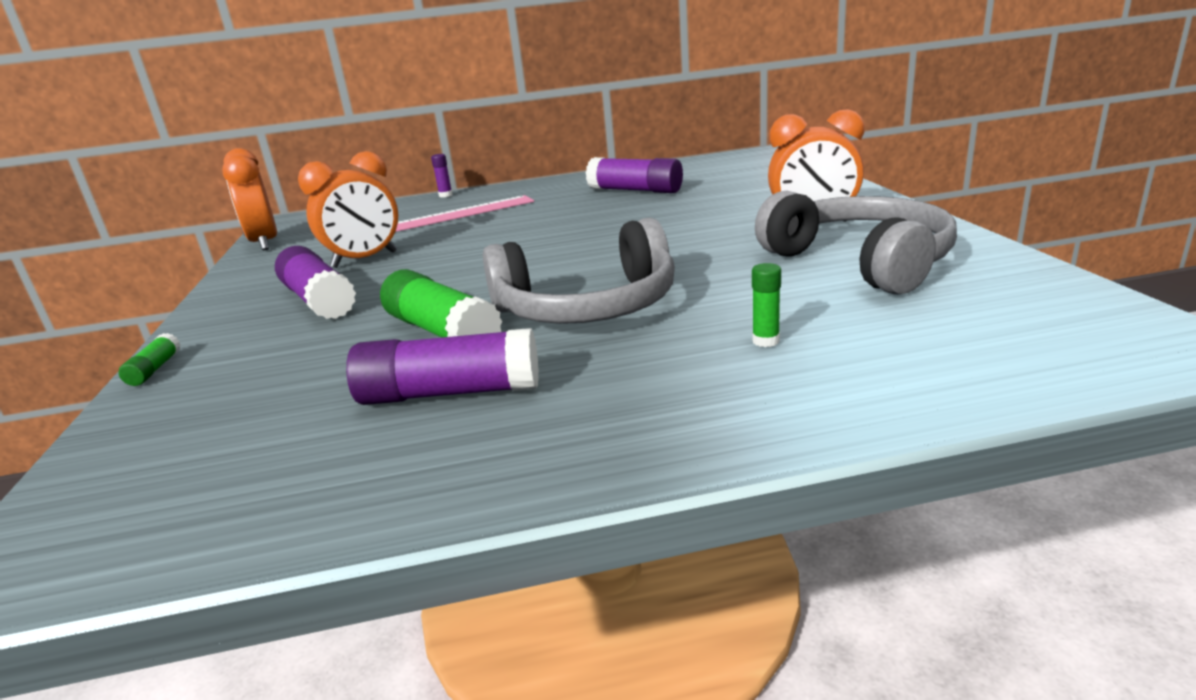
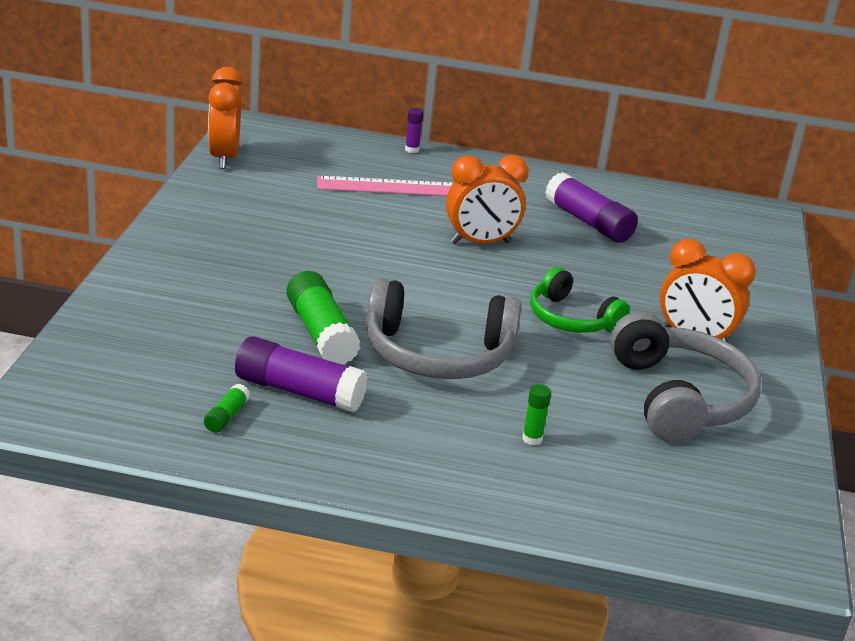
camera: 15 degrees right, 5 degrees up
green glue stick [118,333,181,386] -> green glue stick moved to [204,384,250,433]
purple glue stick [275,246,356,319] -> none
orange clock [298,151,398,268] -> orange clock moved to [446,155,529,244]
none -> green headphones [530,267,630,333]

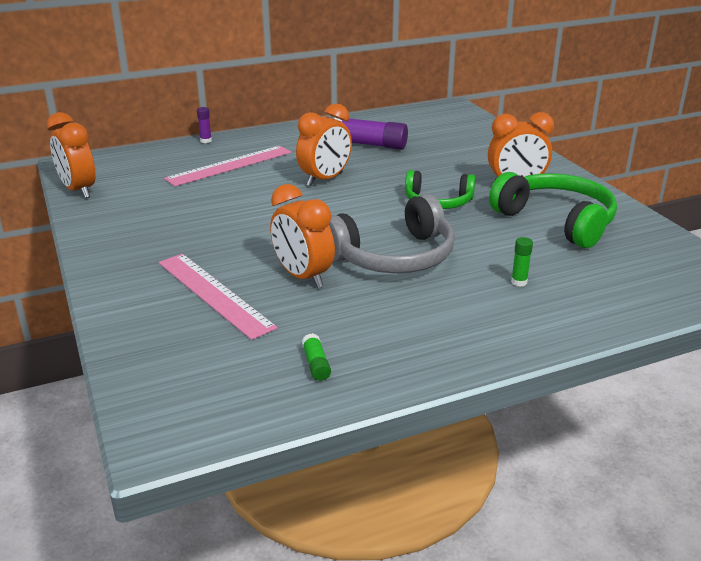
camera: 30 degrees left, 0 degrees up
purple glue stick [235,336,368,413] -> none
green glue stick [287,271,361,364] -> orange clock [270,184,335,288]
grey headphones [610,311,761,443] -> green headphones [489,172,617,248]
none -> pink ruler [159,254,278,340]

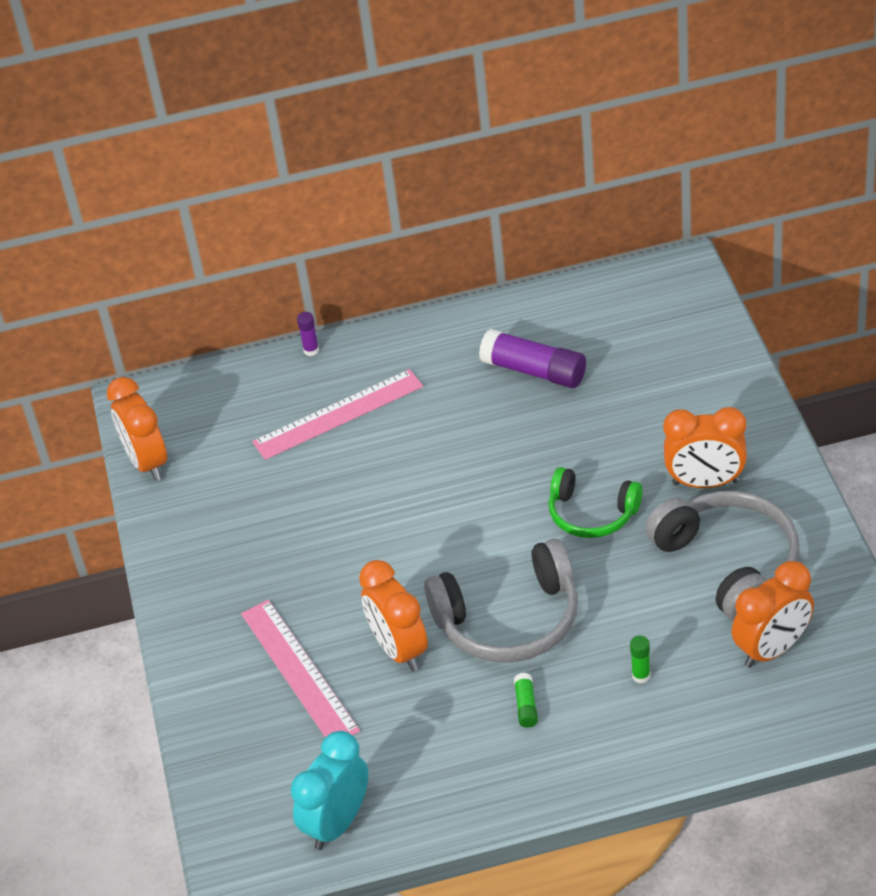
camera: 15 degrees right, 15 degrees up
orange clock [296,104,352,186] -> orange clock moved to [732,561,814,668]
green glue stick [302,333,331,381] -> green glue stick moved to [514,673,538,727]
green headphones [489,172,617,248] -> grey headphones [645,491,800,622]
none -> turquoise clock [291,731,368,850]

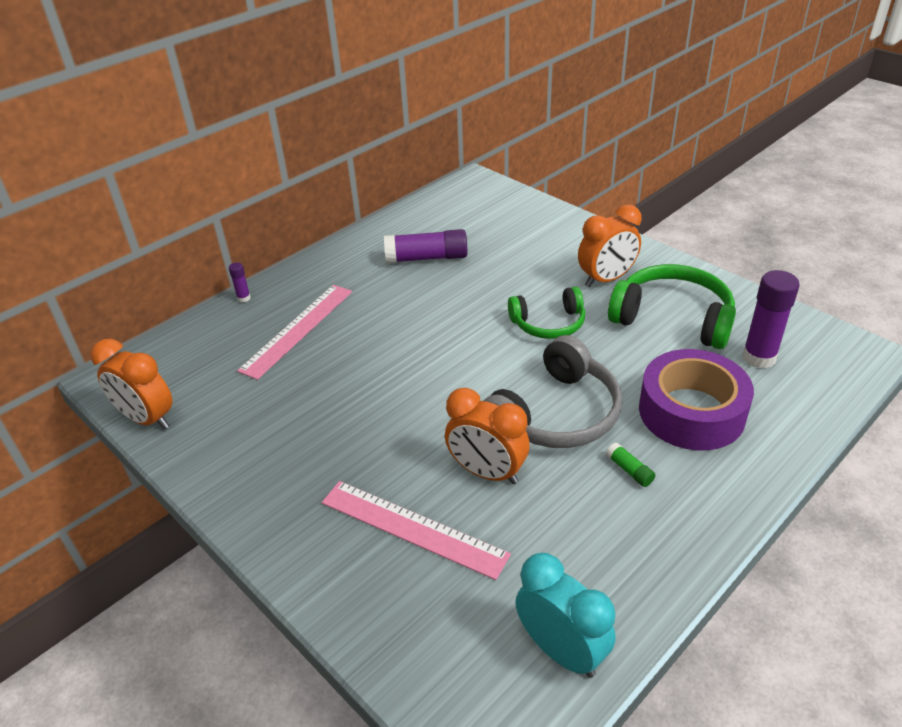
camera: 35 degrees left, 5 degrees down
turquoise clock [291,731,368,850] -> turquoise clock turned 135 degrees clockwise [515,553,616,678]
green glue stick [630,636,650,683] -> purple tape [639,349,754,450]
grey headphones [645,491,800,622] -> green headphones [608,264,736,349]
orange clock [732,561,814,668] -> purple glue stick [742,270,800,368]

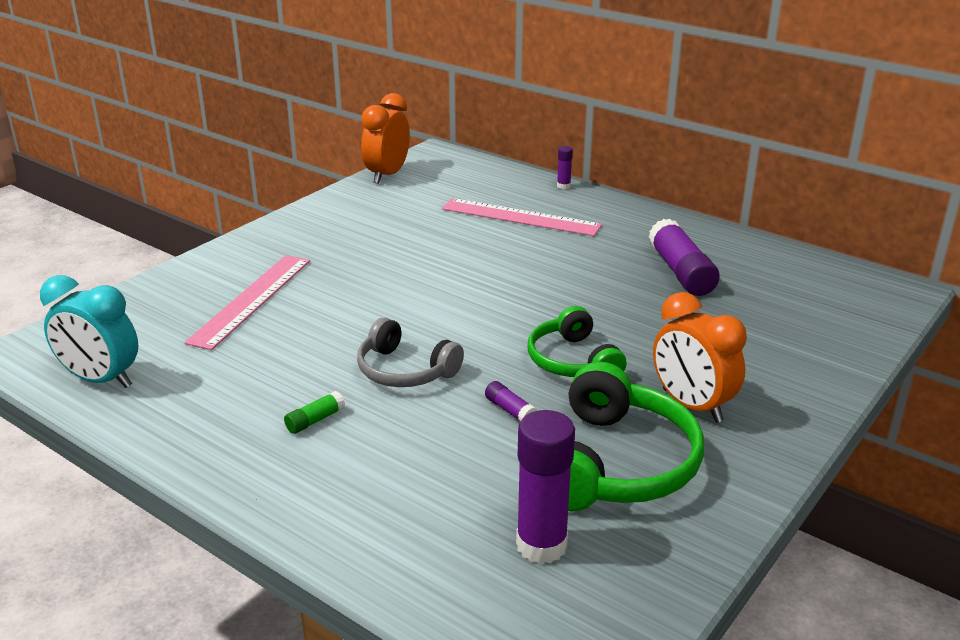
camera: 80 degrees right, 10 degrees down
orange clock [445,388,530,484] -> none
grey headphones [484,335,622,448] -> grey headphones [357,317,464,387], size x0.64
turquoise clock [515,553,616,678] -> turquoise clock turned 75 degrees clockwise [40,275,138,388]
purple tape [639,349,754,450] -> none
none -> purple glue stick [485,381,538,422]

